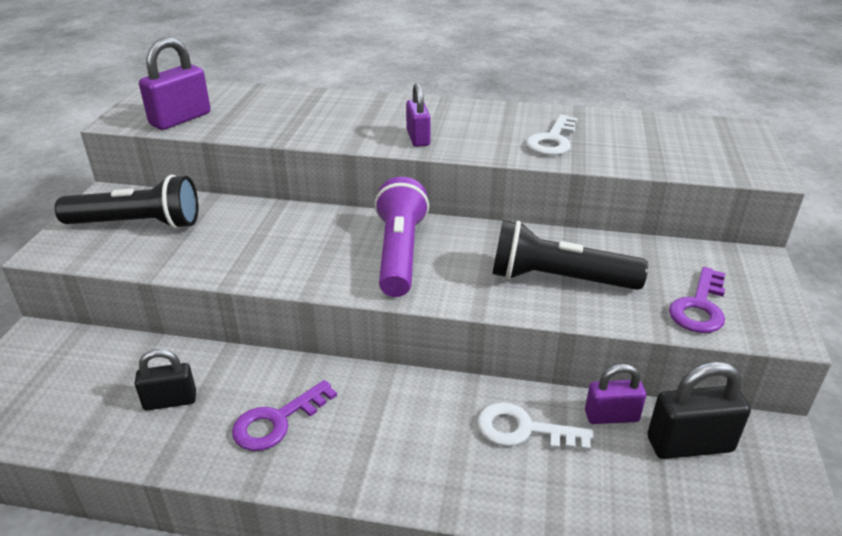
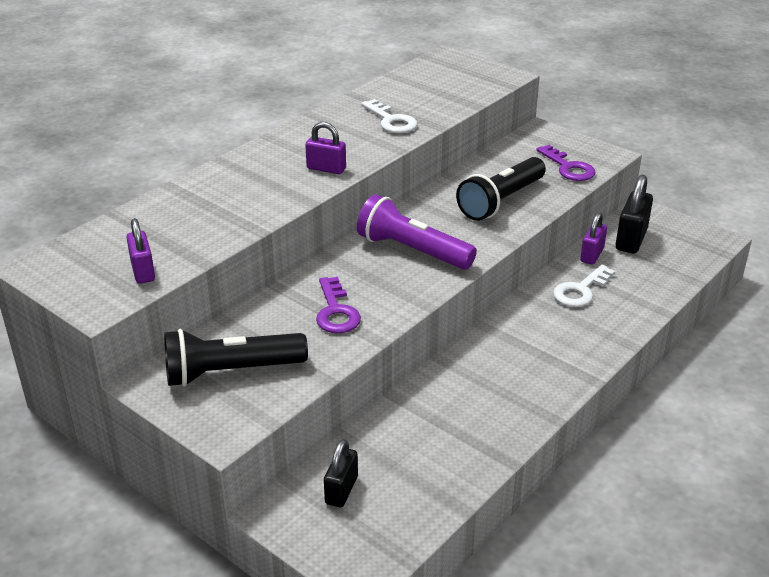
camera: 60 degrees left, 0 degrees up
black flashlight [55,175,198,229] -> black flashlight turned 135 degrees counterclockwise [164,329,308,387]
black padlock [135,349,196,411] -> black padlock moved to [324,439,358,507]
purple padlock [139,37,211,130] -> purple padlock [126,218,155,284], size x0.66
purple key [232,380,337,451] -> purple key moved to [316,277,361,333]

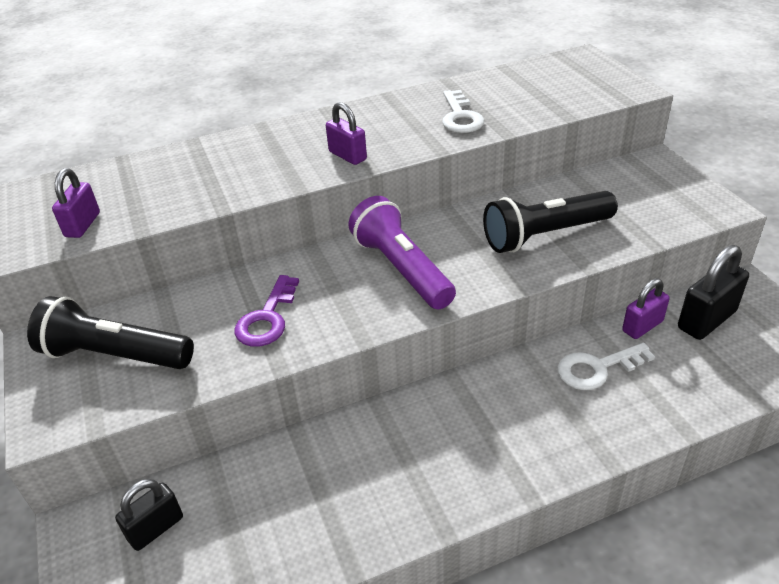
camera: 30 degrees right, 5 degrees up
purple key [536,145,595,181] -> none

